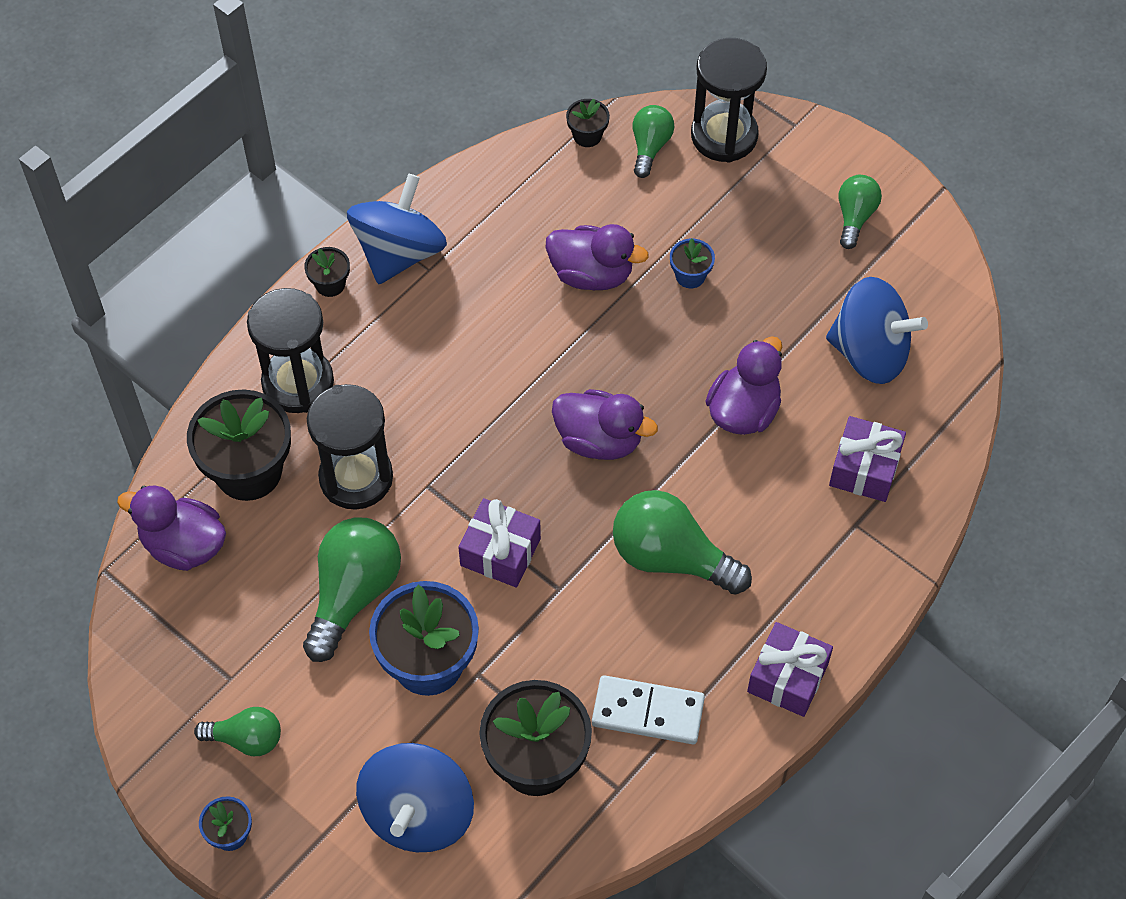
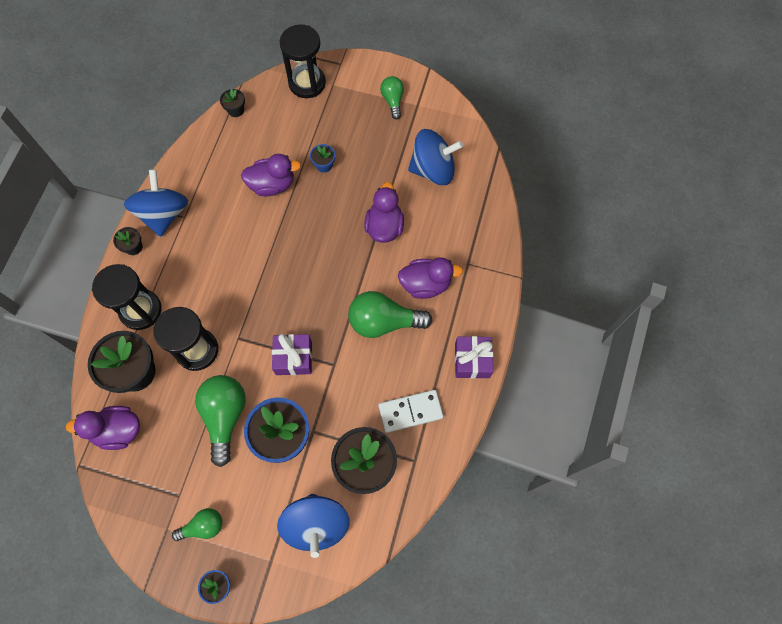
camera: 25 degrees left, 10 degrees up
purple duck [552,389,658,460] -> purple duck moved to [398,257,463,299]
green light bulb [633,105,675,178] -> none
purple gift [829,416,906,502] -> none

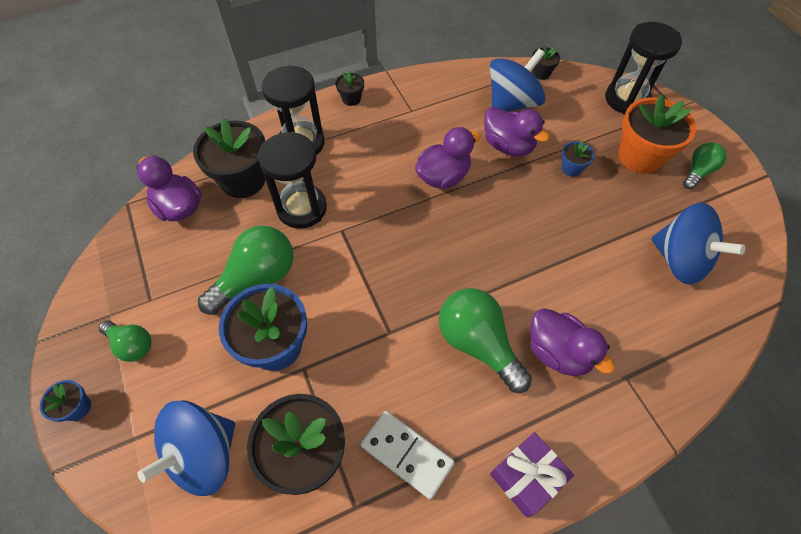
camera: 50 degrees right, 10 degrees down
blue spinning top [124,169,188,237] -> blue spinning top moved to [490,49,545,112]
purple gift [272,334,312,375] -> none
purple duck [364,182,404,243] -> purple duck moved to [415,127,481,189]
none -> orange flower pot [618,94,696,174]

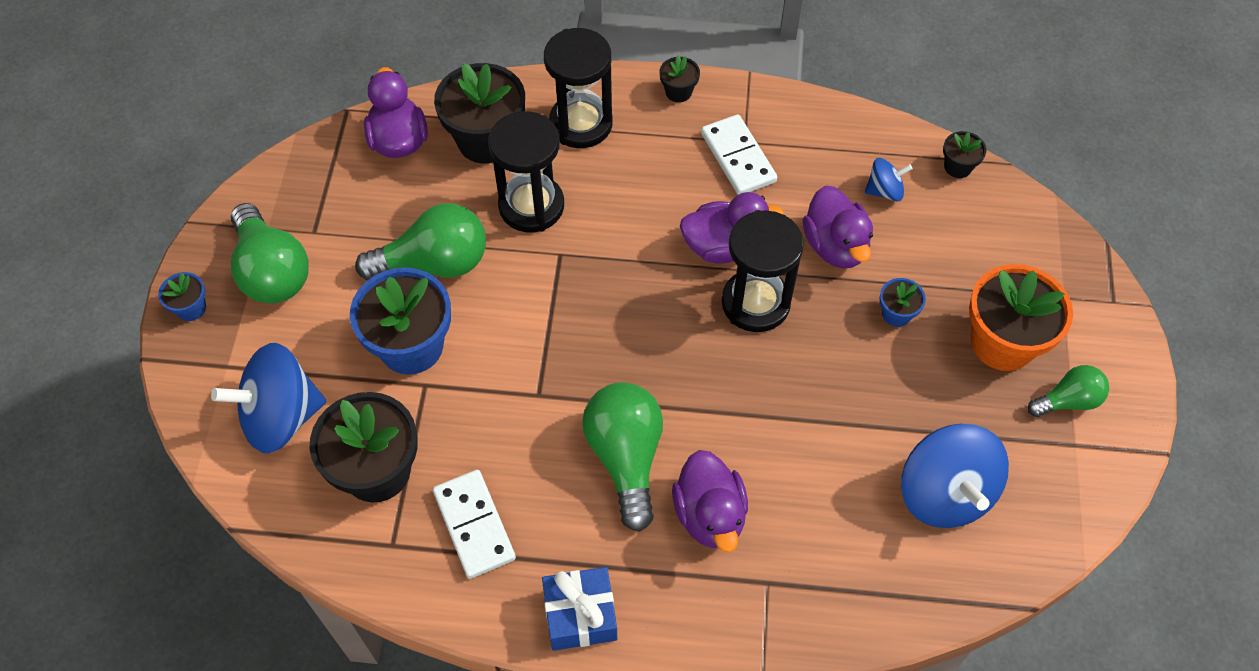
camera: 30 degrees right, 0 degrees up
green light bulb [99,320,151,362] -> green light bulb [231,203,309,303], size x1.73
blue spinning top [490,49,545,112] -> blue spinning top [865,158,913,201], size x0.50
purple gift [490,432,574,517] -> blue gift [542,567,617,651]
black hourglass [605,22,682,115] -> black hourglass moved to [722,210,804,332]
none -> white domino [701,114,777,195]

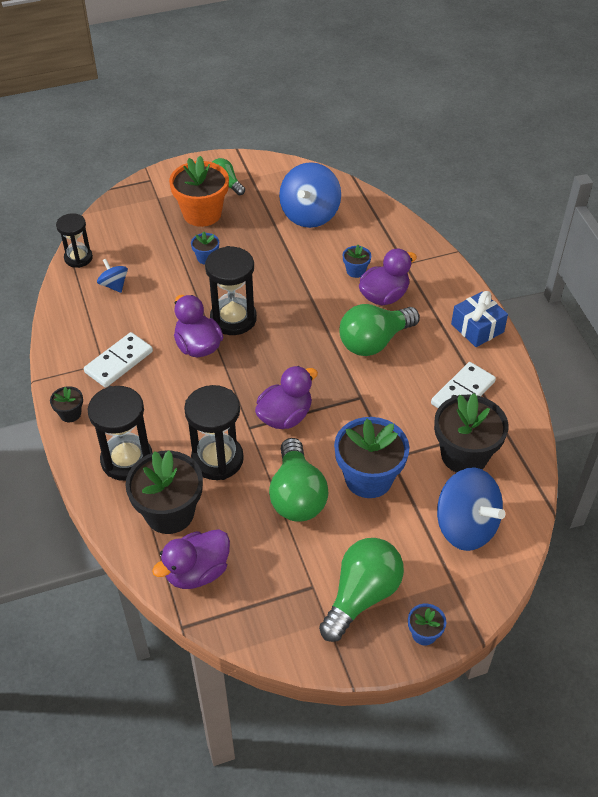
camera: 115 degrees left, 10 degrees down
green light bulb [355,203,486,281] -> green light bulb turned 150 degrees counterclockwise [269,438,329,522]
purple duck [803,186,873,268] -> purple duck moved to [255,366,318,429]
blue spinning top [901,424,1009,528] -> blue spinning top turned 150 degrees clockwise [279,162,341,228]
black flower pot [943,131,986,178] -> black hourglass [56,213,93,268]
none -> blue flower pot [343,245,371,278]

